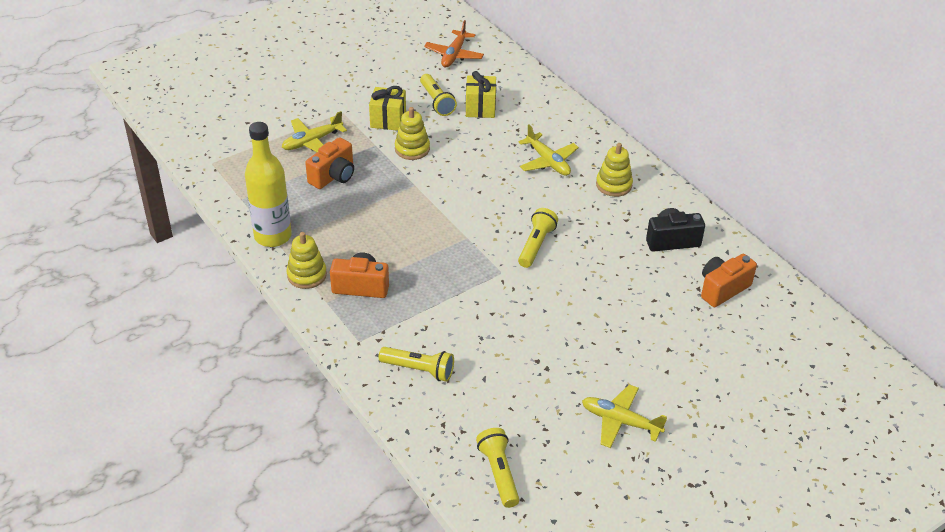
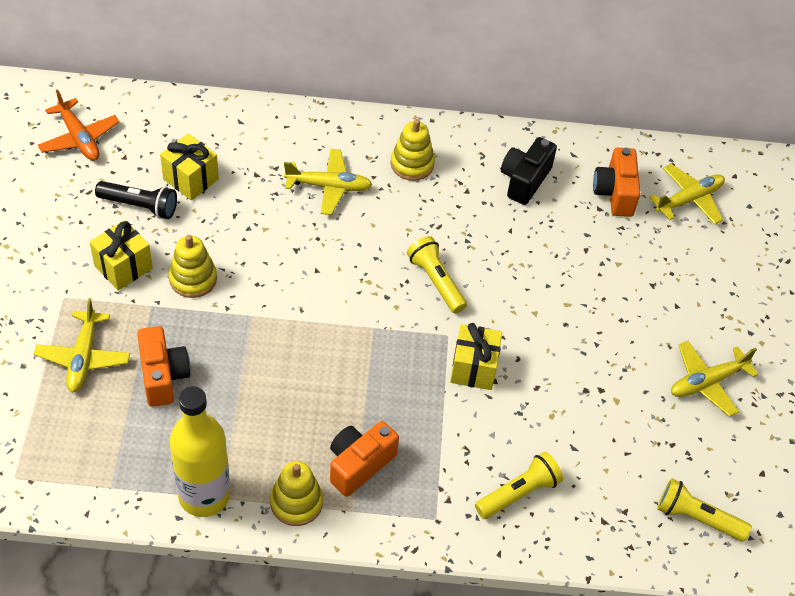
camera: 55 degrees left, 10 degrees up
yellow flashlight [420,74,457,116] -> black flashlight [95,181,177,219]
none -> yellow gift [450,323,502,390]
none -> yellow plane [649,164,725,225]

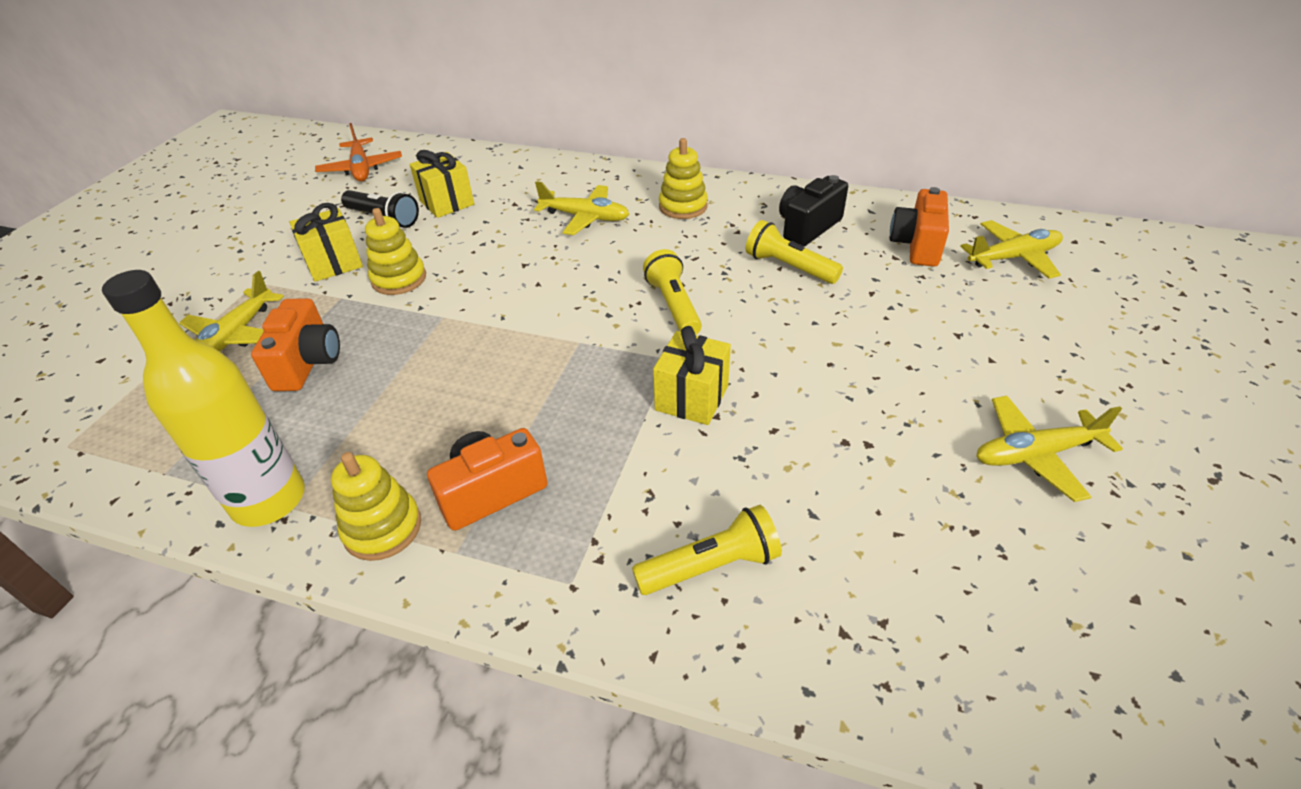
camera: 20 degrees right, 10 degrees down
yellow flashlight [657,478,752,541] -> yellow flashlight moved to [746,220,843,284]

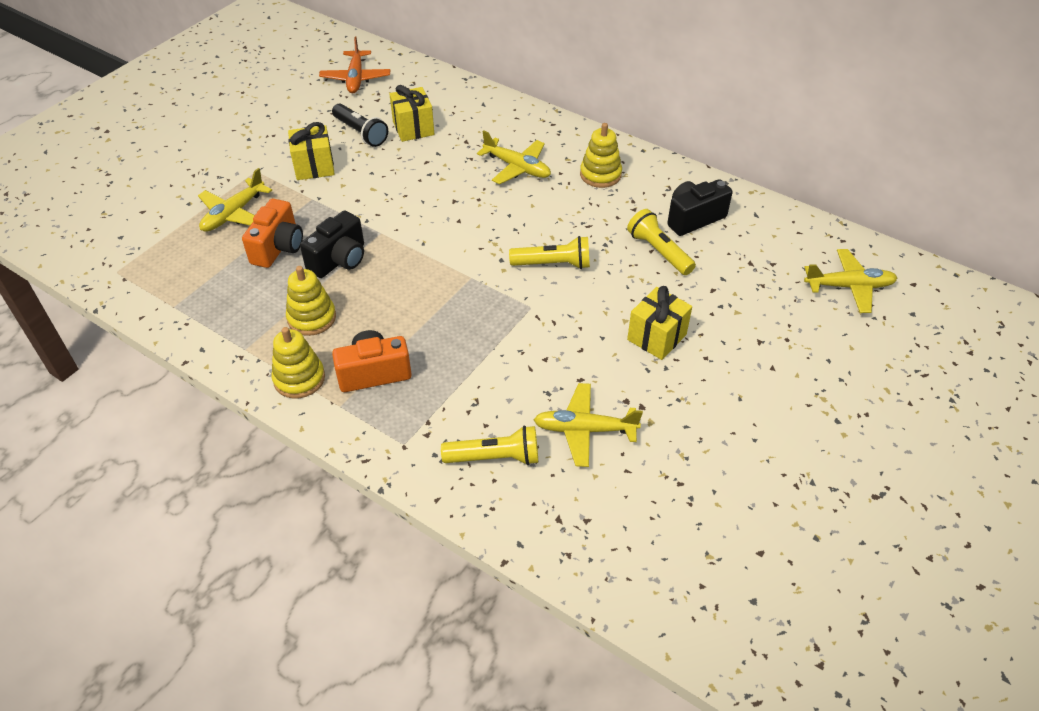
camera: 15 degrees right, 5 degrees up
yellow bottle [102,270,305,527] -> none
yellow stacking toy [365,208,426,295] -> yellow stacking toy moved to [286,266,336,336]
yellow flashlight [643,249,702,335] -> yellow flashlight turned 90 degrees clockwise [509,236,590,269]
yellow gift [653,326,731,425] -> yellow gift moved to [627,286,692,360]
orange camera [890,187,949,267] -> none
yellow plane [976,396,1123,502] -> yellow plane moved to [534,383,643,467]
none -> black camera [300,210,364,278]

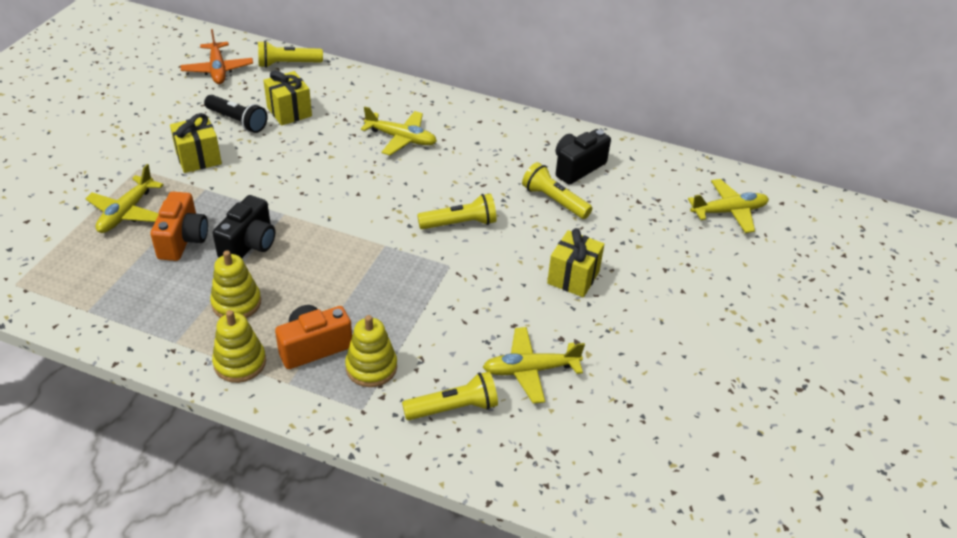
camera: 15 degrees left, 5 degrees down
yellow stacking toy [580,123,622,188] -> yellow stacking toy moved to [345,315,397,387]
none -> yellow flashlight [258,41,323,68]

